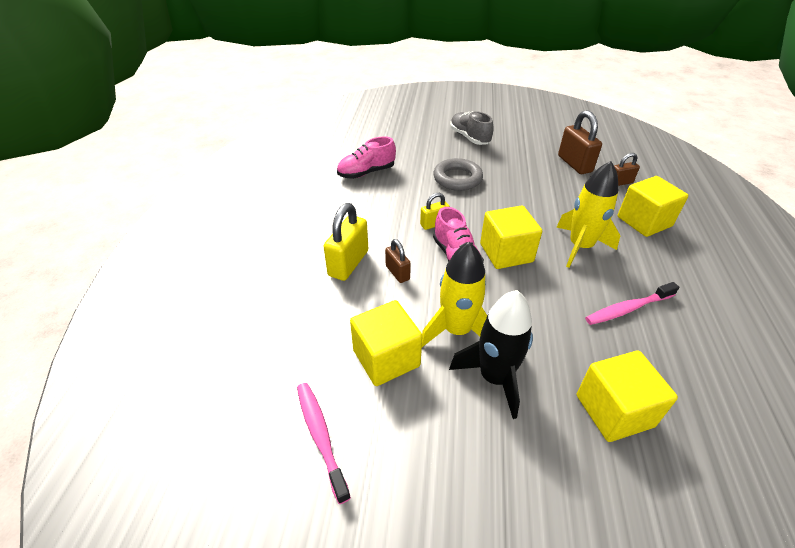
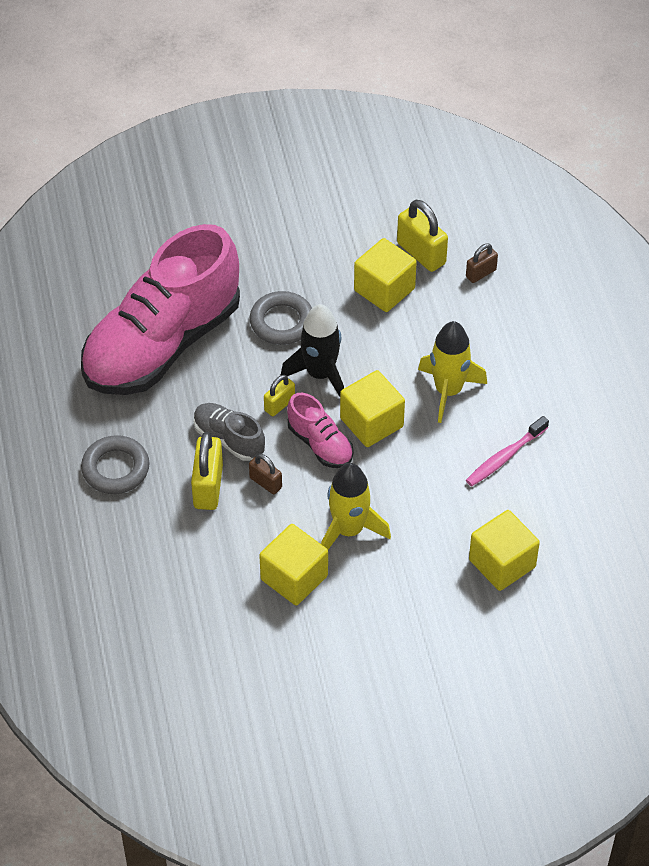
camera: 20 degrees left, 10 degrees up
pink toothbrush [297,383,351,504] -> none
pink shoe [337,136,396,179] -> pink shoe [81,224,240,395], size x2.36
black rocket [449,290,533,419] -> black rocket moved to [281,304,344,397]
grey shoe [450,111,494,145] -> grey shoe moved to [194,403,265,461]
brown padlock [558,110,602,174] -> yellow padlock [397,200,448,272]
yellow cube [618,176,688,237] -> yellow cube moved to [354,238,417,312]
none -> grey ring [81,435,150,494]

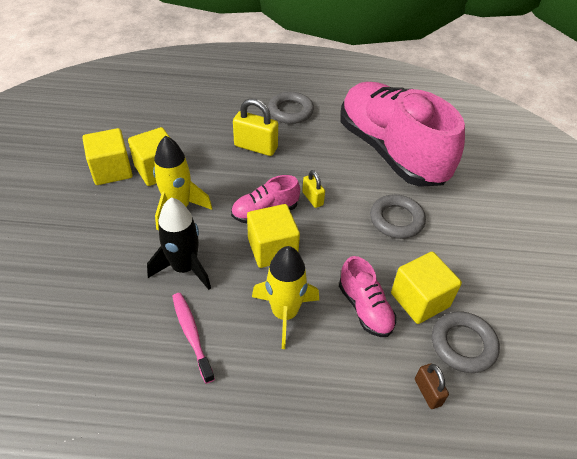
camera: 105 degrees right, 5 degrees down
grey shoe [194,403,265,461] -> none
brown padlock [249,453,282,494] -> none
black rocket [281,304,344,397] -> black rocket moved to [147,197,211,290]
yellow padlock [397,200,448,272] -> grey ring [432,311,500,373]
yellow cube [469,510,540,591] -> yellow cube moved to [82,128,133,185]
none -> pink shoe [339,256,396,337]

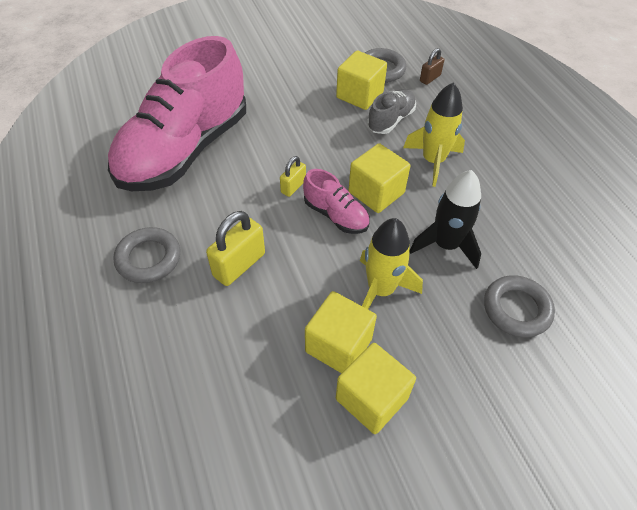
camera: 115 degrees left, 5 degrees up
pink toothbrush [172,293,215,384] -> none
yellow padlock [233,98,278,156] -> yellow padlock turned 45 degrees clockwise [206,211,265,286]
pink shoe [339,256,396,337] -> grey shoe [367,89,416,134]
grey ring [370,194,426,239] -> grey ring moved to [484,275,555,337]

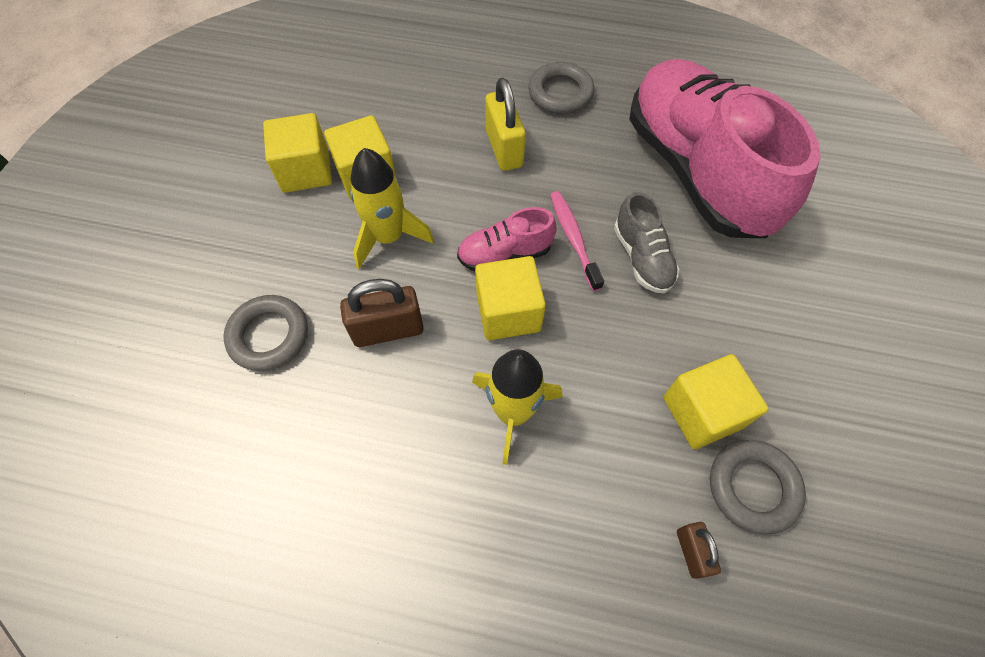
camera: 125 degrees right, 10 degrees up
yellow padlock [280,156,306,197] -> pink toothbrush [550,191,604,291]
grey shoe [367,89,416,134] -> grey shoe moved to [614,192,680,294]
black rocket [410,170,481,269] -> brown padlock [340,279,424,347]

